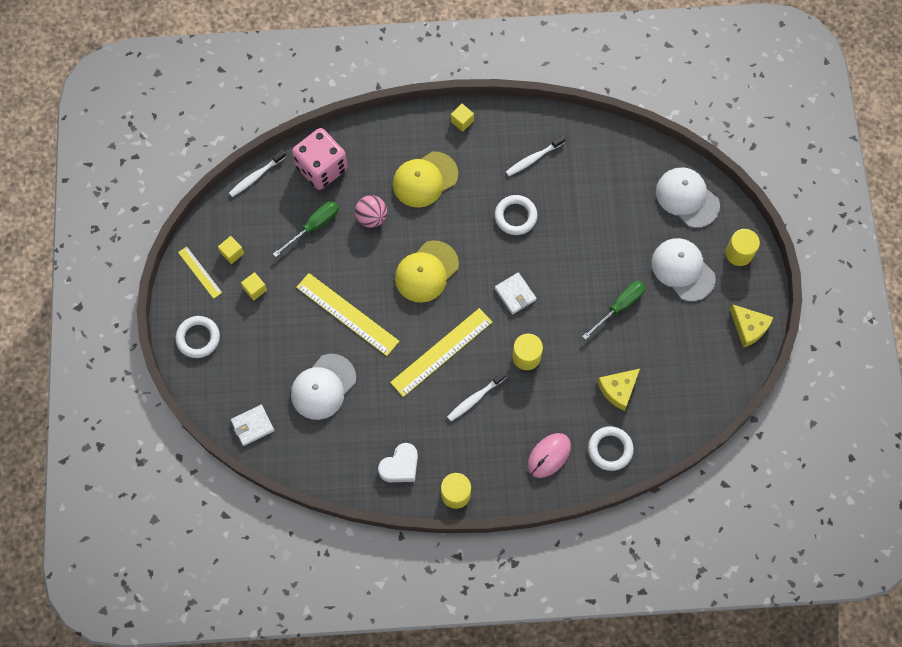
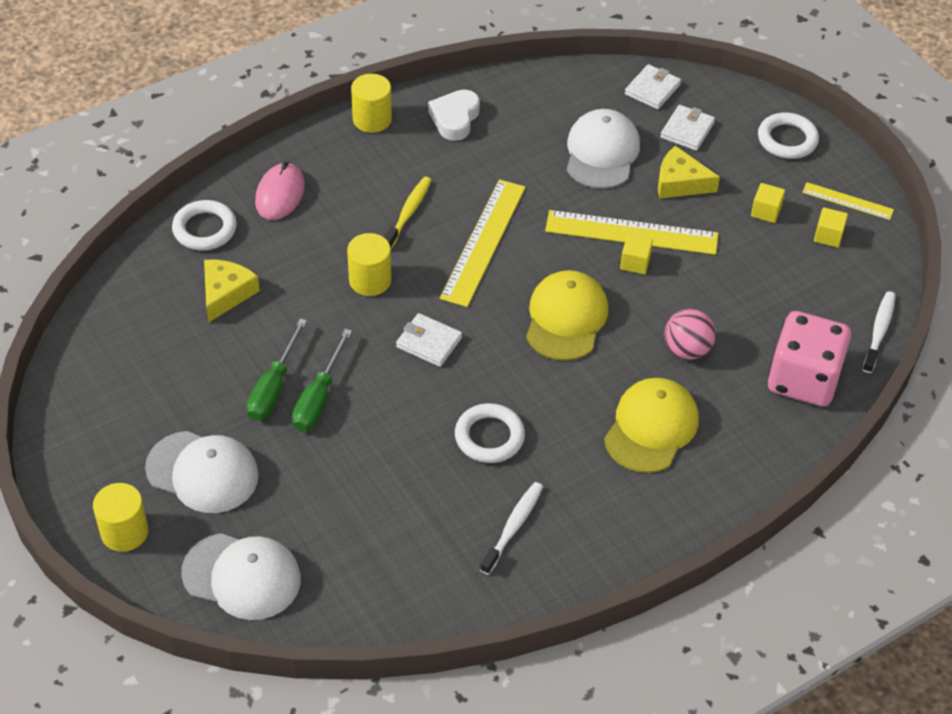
camera: 150 degrees right, 20 degrees down
green screwdriver [273,201,339,257] -> green screwdriver moved to [292,329,352,431]
white toothbrush [447,371,507,421] -> yellow toothbrush [384,177,431,249]
yellow cube [451,104,474,132] -> yellow cube moved to [620,234,653,274]
yellow cheese [730,305,773,348] -> yellow cheese moved to [658,146,720,199]
none -> white wallet [660,105,715,151]

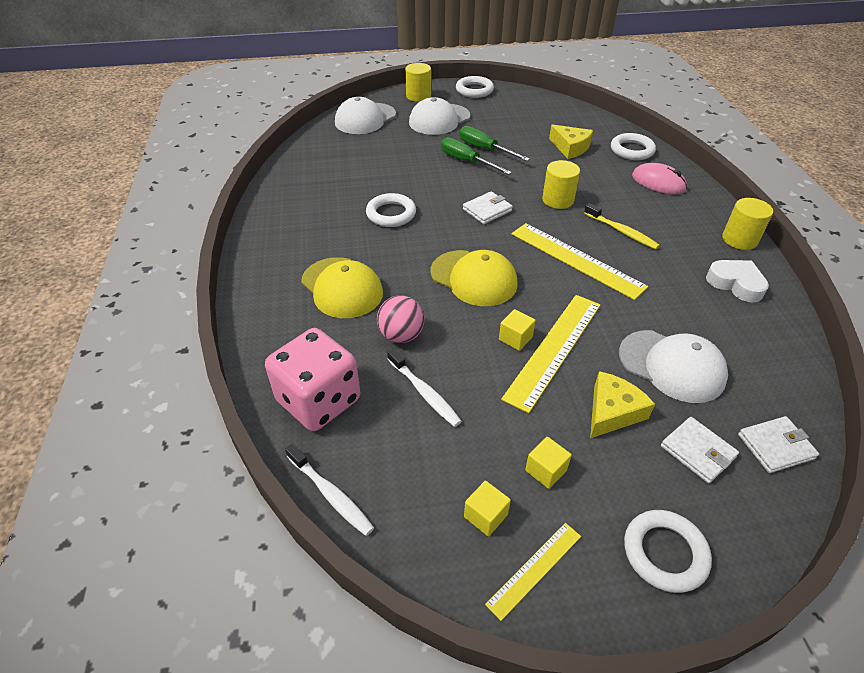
camera: 115 degrees right, 5 degrees down
white toothbrush [480,482,543,575] -> white toothbrush moved to [387,348,462,427]
white wallet [625,64,681,109] -> white wallet turned 75 degrees counterclockwise [738,416,819,473]
none -> white ring [456,76,494,98]

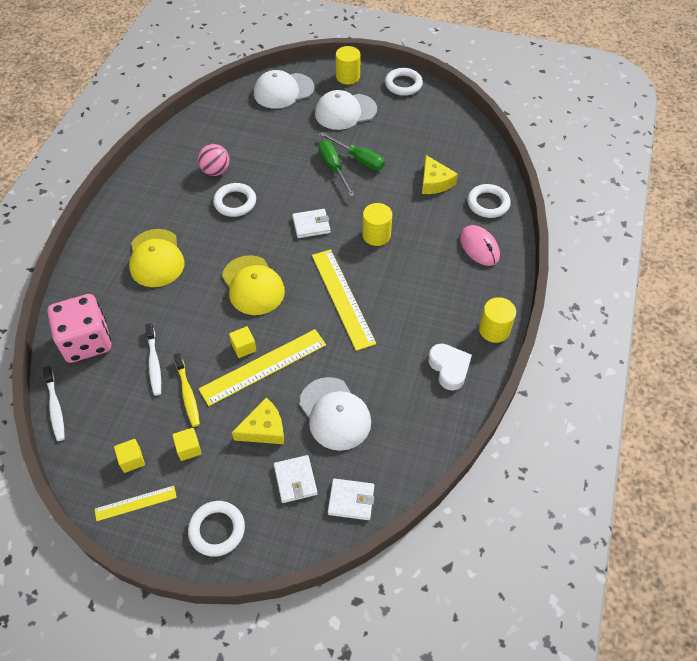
camera: 25 degrees right, 10 degrees up
pink ball [377,295,424,343] -> pink ball moved to [198,144,230,176]
green screwdriver [459,126,530,161] -> green screwdriver turned 150 degrees clockwise [319,132,385,170]
yellow toothbrush [584,203,659,249] -> yellow toothbrush moved to [174,353,200,427]

